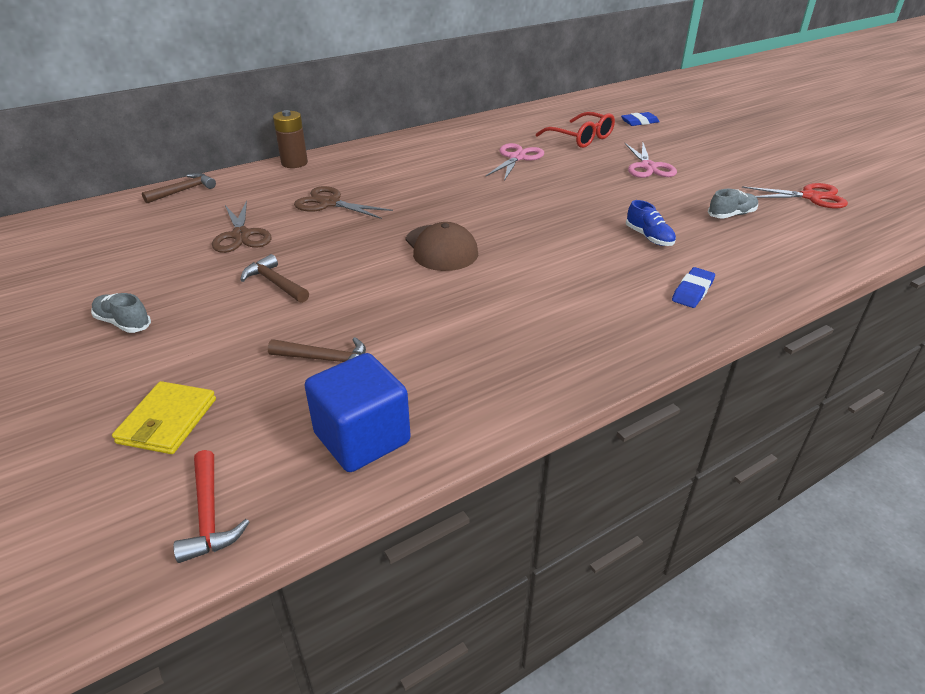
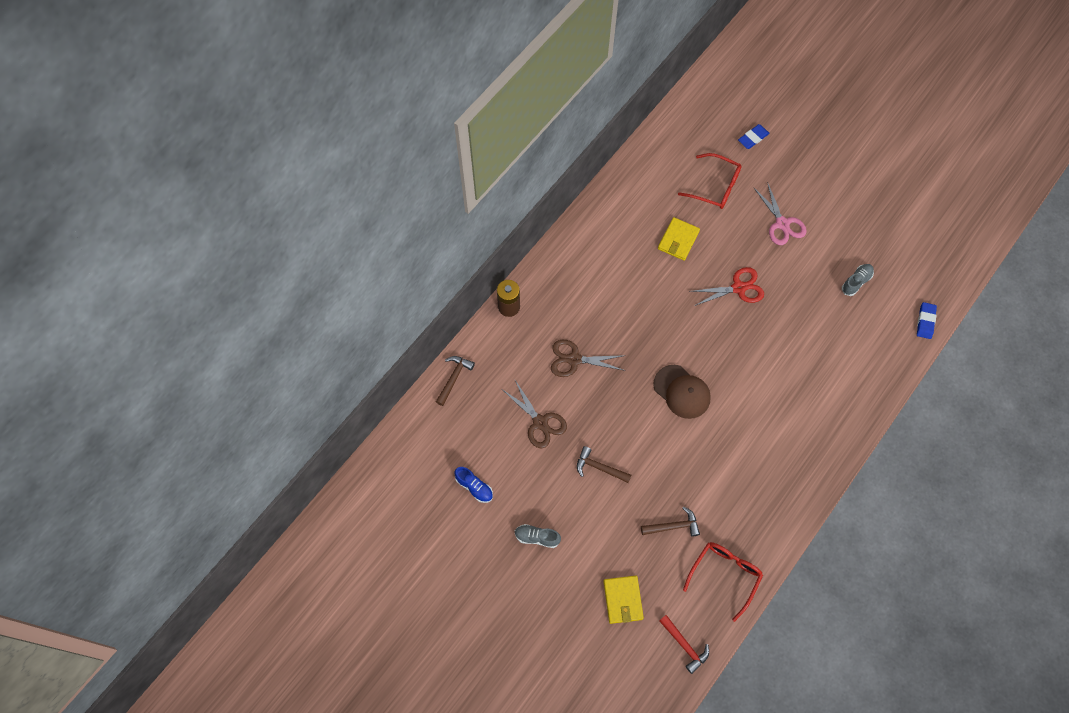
camera: 20 degrees left, 30 degrees up
blue cube [305,353,411,472] -> red glasses [683,542,763,622]
pink scissors [485,143,544,181] -> yellow wallet [658,217,700,261]
blue shoe [626,200,676,246] -> blue shoe moved to [455,467,493,503]
blue eraser [672,267,715,308] -> blue eraser moved to [917,302,937,339]
red scissors [742,183,848,209] -> red scissors moved to [689,267,764,306]

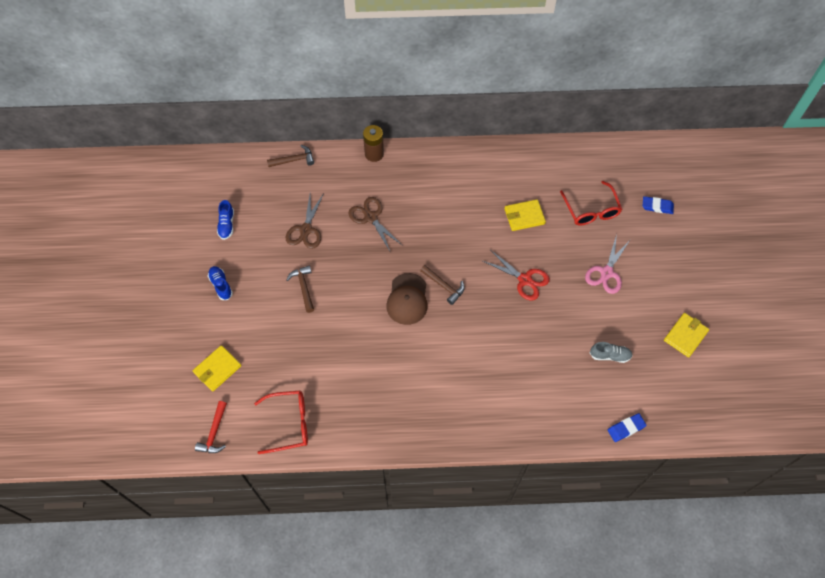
camera: 50 degrees right, 5 degrees down
grey shoe [515,524,561,548] -> blue shoe [208,266,233,300]
brown hammer [641,507,700,536] -> brown hammer moved to [420,265,465,305]
none -> yellow wallet [664,313,709,357]

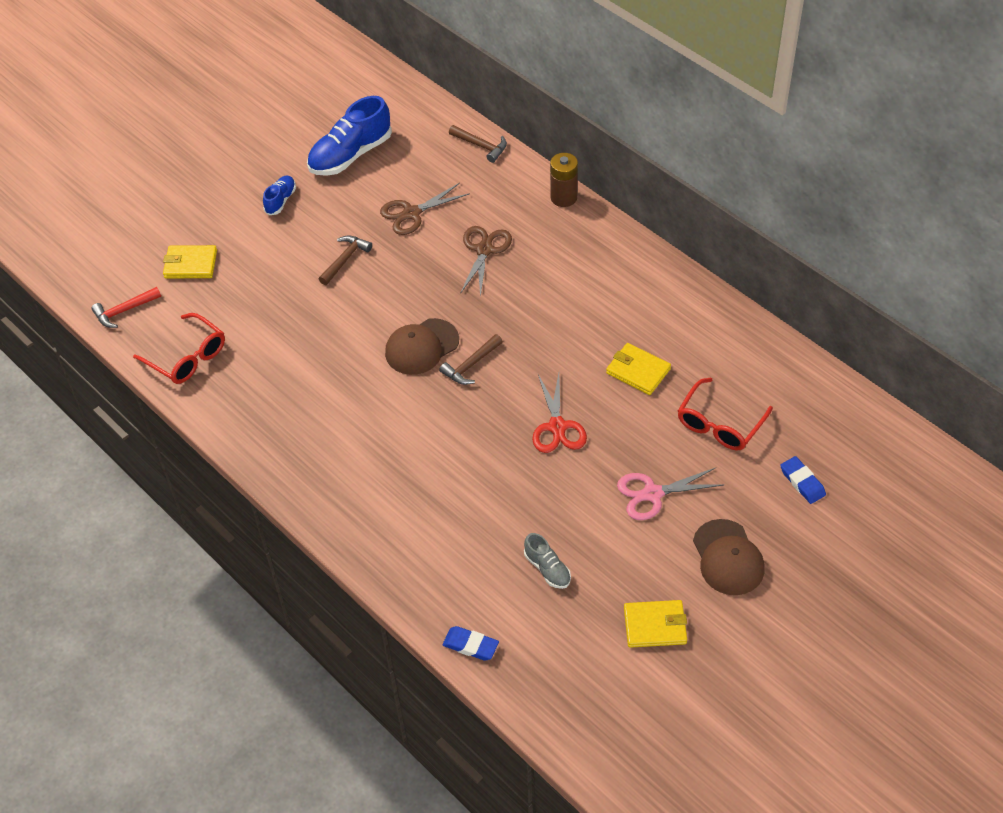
camera: 50 degrees right, 10 degrees down
blue shoe [217,200,234,240] -> blue shoe [307,96,392,176], size x1.97
brown hammer [420,265,465,305] -> brown hammer turned 45 degrees clockwise [439,334,503,385]
none -> brown cap [693,519,764,595]

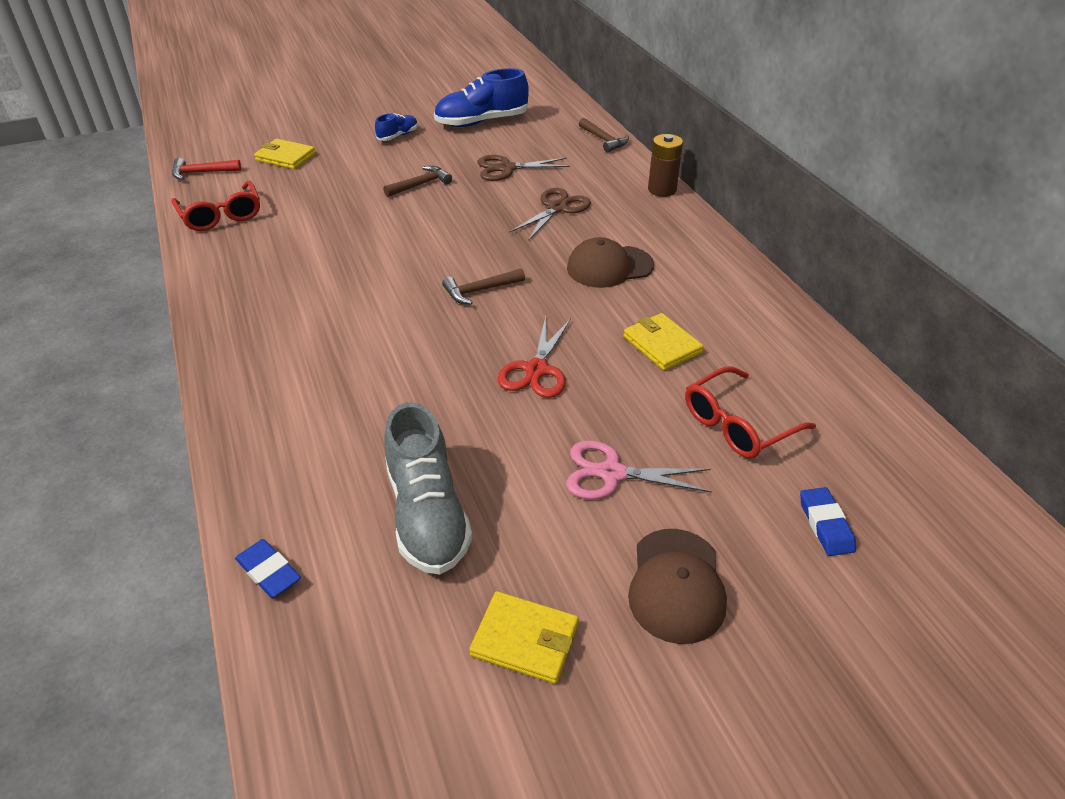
camera: 20 degrees right, 10 degrees down
brown cap [385,318,459,375] -> brown cap moved to [567,237,654,288]
grey shoe [524,533,571,589] -> grey shoe [384,402,472,575], size x1.97

